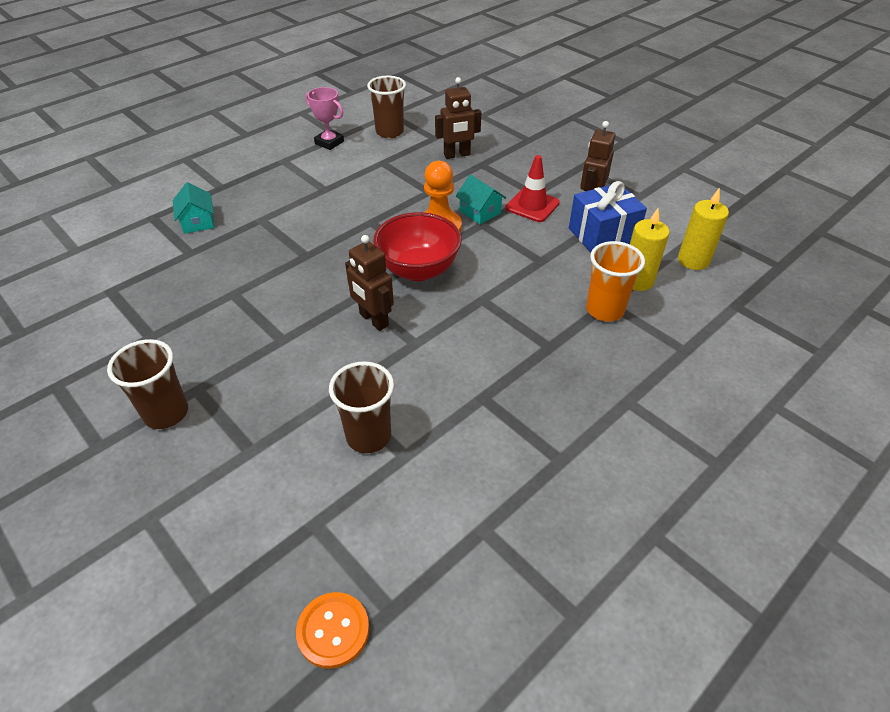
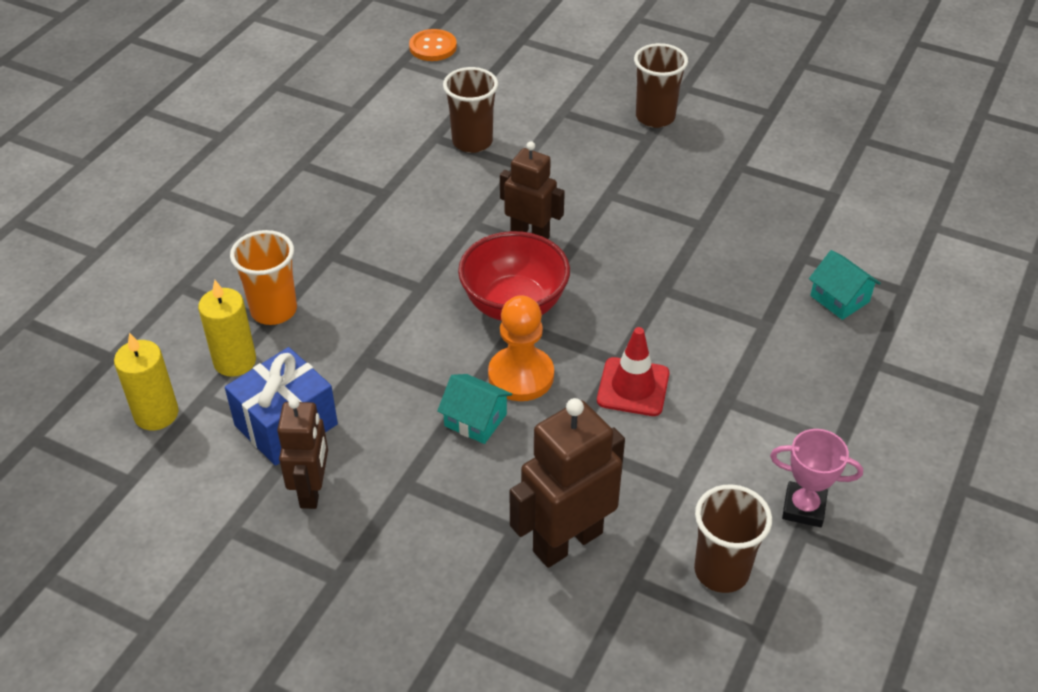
camera: 160 degrees right, 0 degrees up
brown robot [435,77,481,159] -> brown robot [510,398,625,568], size x1.50
red traffic cone [505,155,560,222] -> red traffic cone moved to [597,327,669,416]

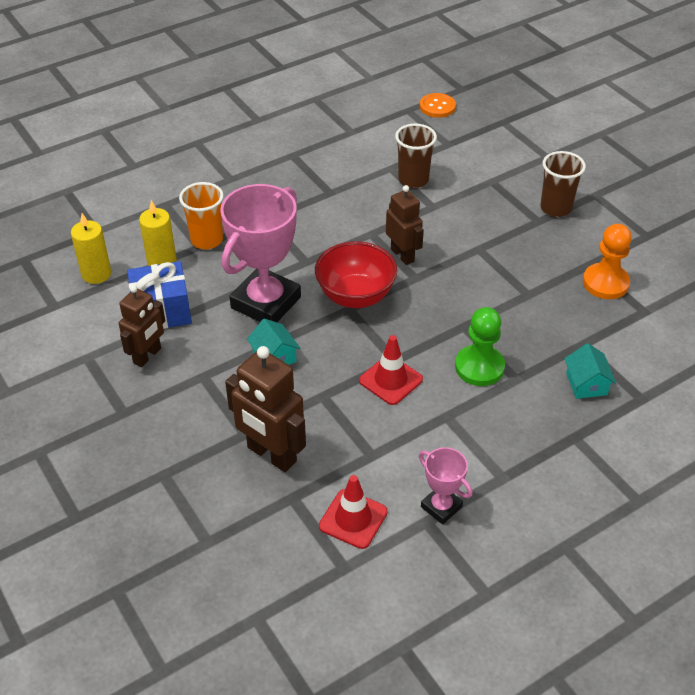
camera: 30 degrees right, 0 degrees up
orange pawn [488,295,554,401] -> orange pawn moved to [583,224,632,299]
brown robot [510,398,625,568] -> brown robot turned 135 degrees counterclockwise [225,346,306,472]
brown cup [694,484,772,593] -> red traffic cone [319,475,388,549]
none -> pink trophy [220,184,301,322]
none -> green pawn [455,307,505,386]

